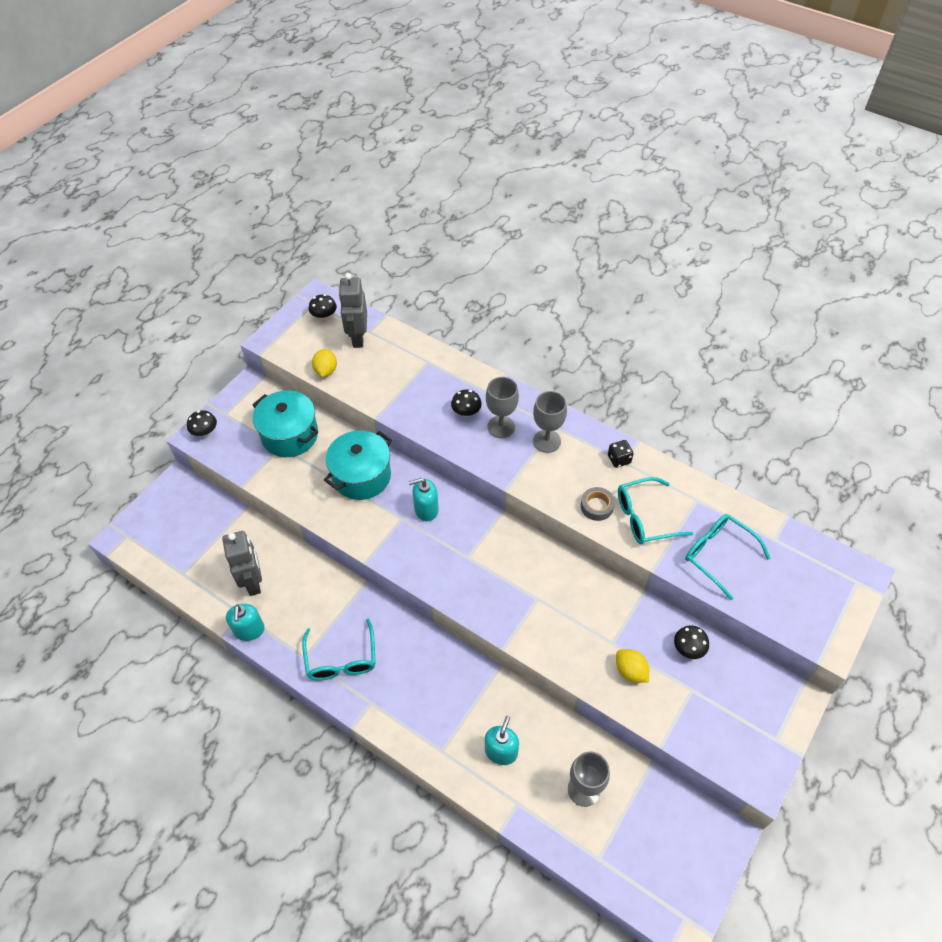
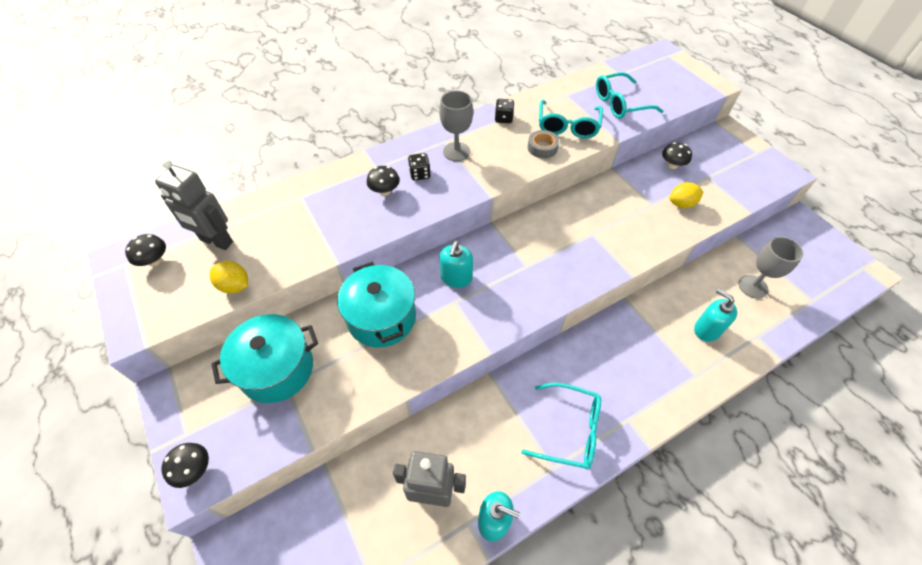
camera: 65 degrees left, 0 degrees up
grey goblet [486,377,519,438] -> black dice [408,153,431,181]

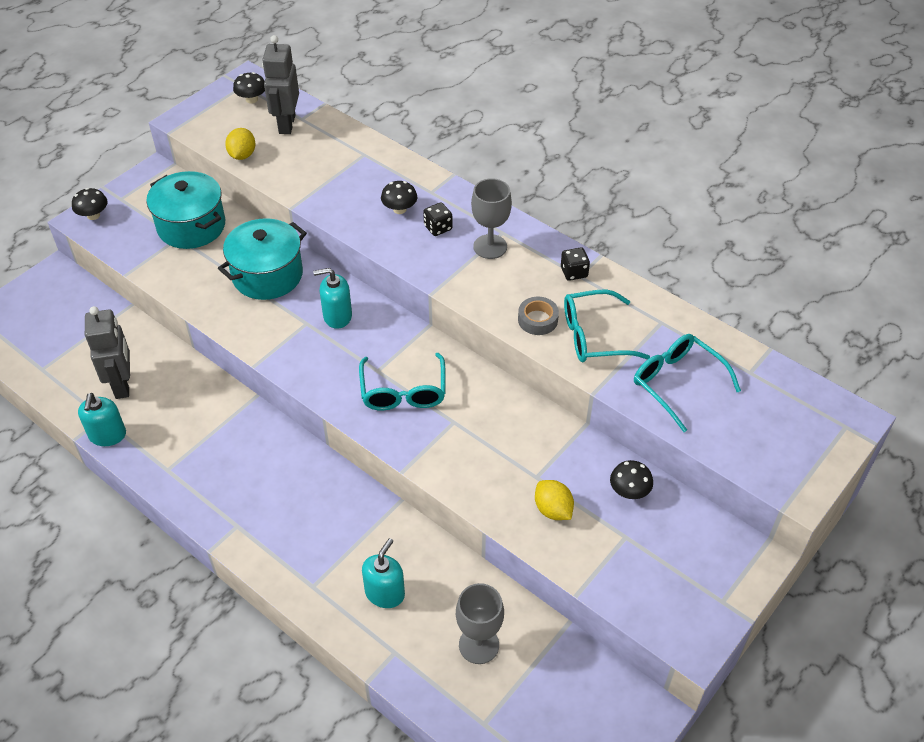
camera: 70 degrees right, 5 degrees down
turquoise glasses [521,383,601,469] -> turquoise glasses moved to [359,353,445,411]

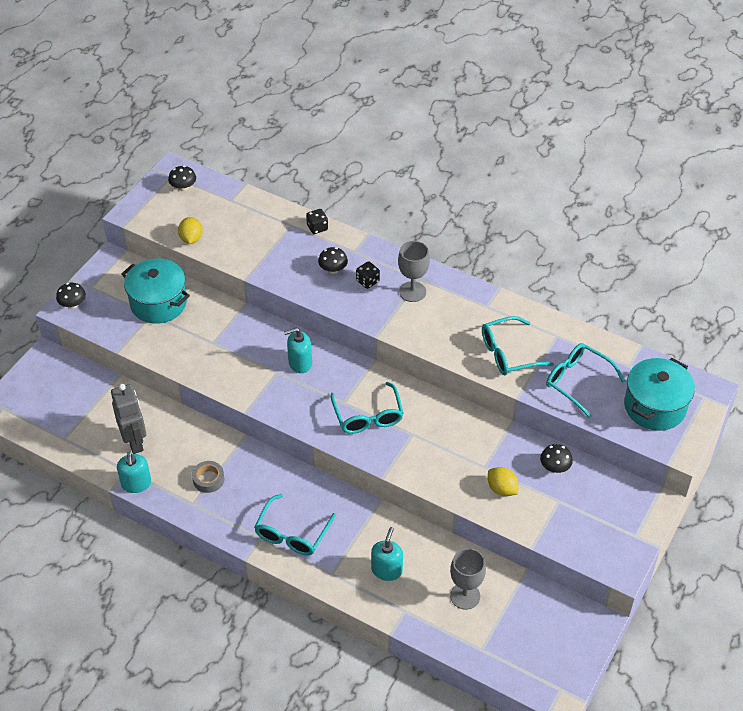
camera: 10 degrees left, 0 degrees up
turquoise pot [218,218,307,300] -> turquoise pot moved to [624,358,695,431]
grey robot [262,35,299,134] -> none
grey tape [518,297,559,335] -> grey tape moved to [192,461,224,493]
black dice [561,247,590,281] -> black dice moved to [306,209,328,234]
none -> turquoise glasses [254,494,336,556]

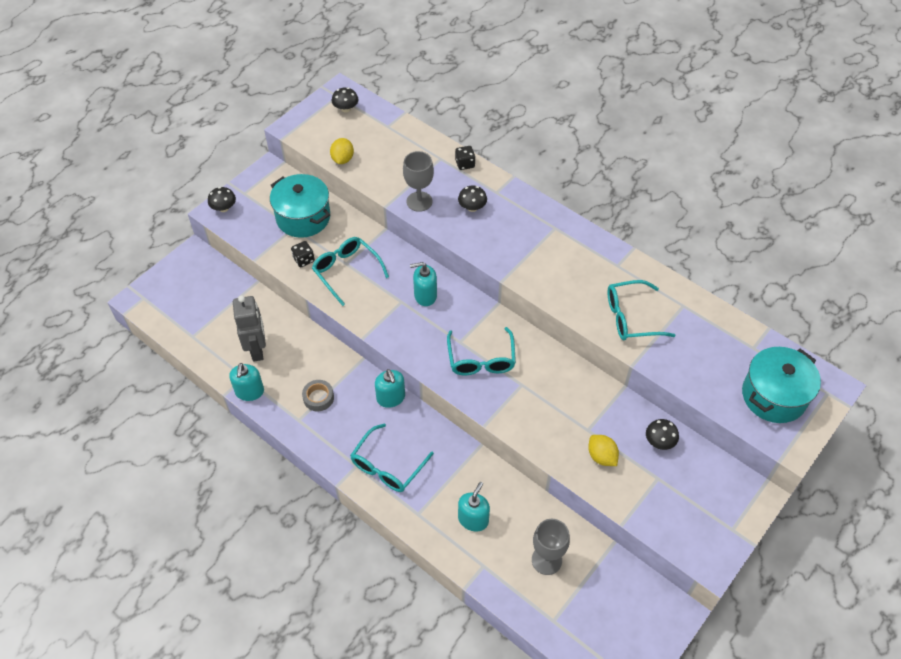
camera: 10 degrees right, 5 degrees up
black dice [356,261,380,289] -> black dice moved to [291,241,315,268]
grey goblet [398,241,430,302] -> grey goblet moved to [403,151,434,212]
turquoise glasses [546,343,625,418] -> turquoise glasses moved to [312,237,389,306]
none -> turquoise soap dispenser [375,369,405,408]

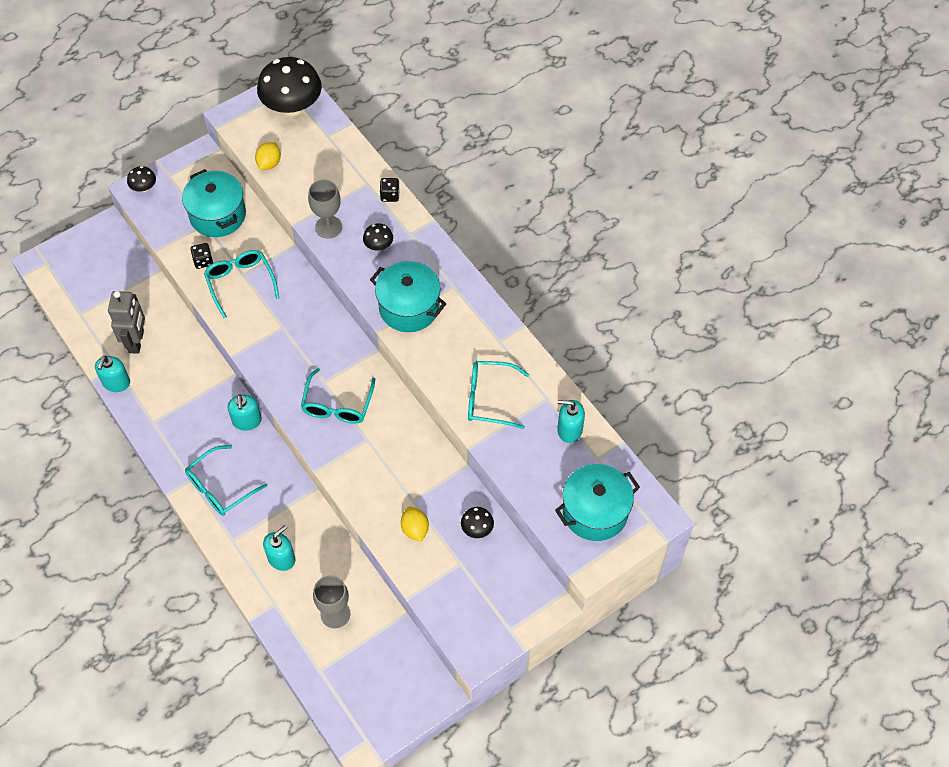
camera: 15 degrees right, 5 degrees up
grey tape [302,380,334,411] -> none
black mushroom [332,87,359,112] -> black mushroom [257,57,322,116], size x2.23
turquoise soap dispenser [410,262,437,306] -> turquoise soap dispenser moved to [557,400,585,443]
none -> turquoise pot [370,261,447,332]

